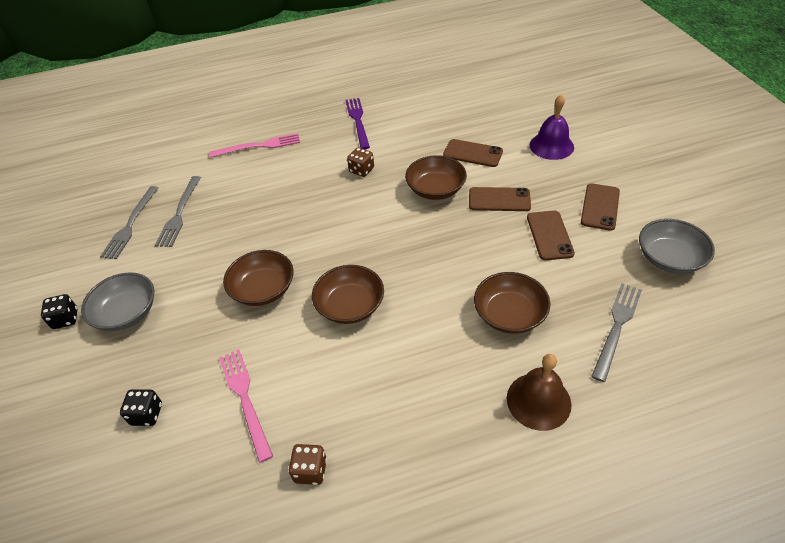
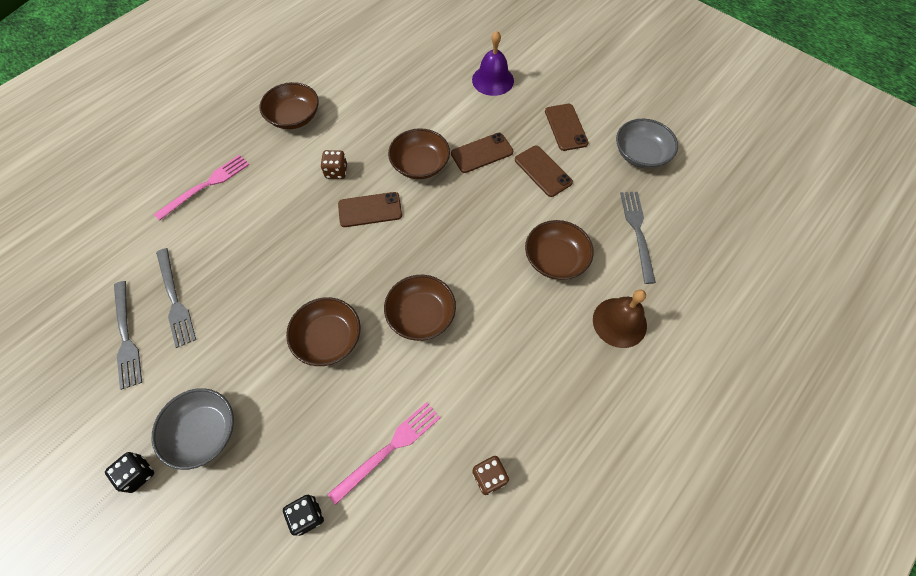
camera: 35 degrees left, 15 degrees up
pink fork [219,349,273,463] -> pink fork turned 105 degrees clockwise [328,402,441,505]
purple fork [346,98,370,149] -> brown bowl [259,82,319,129]
brown phone [443,139,503,167] -> brown phone moved to [338,192,402,227]

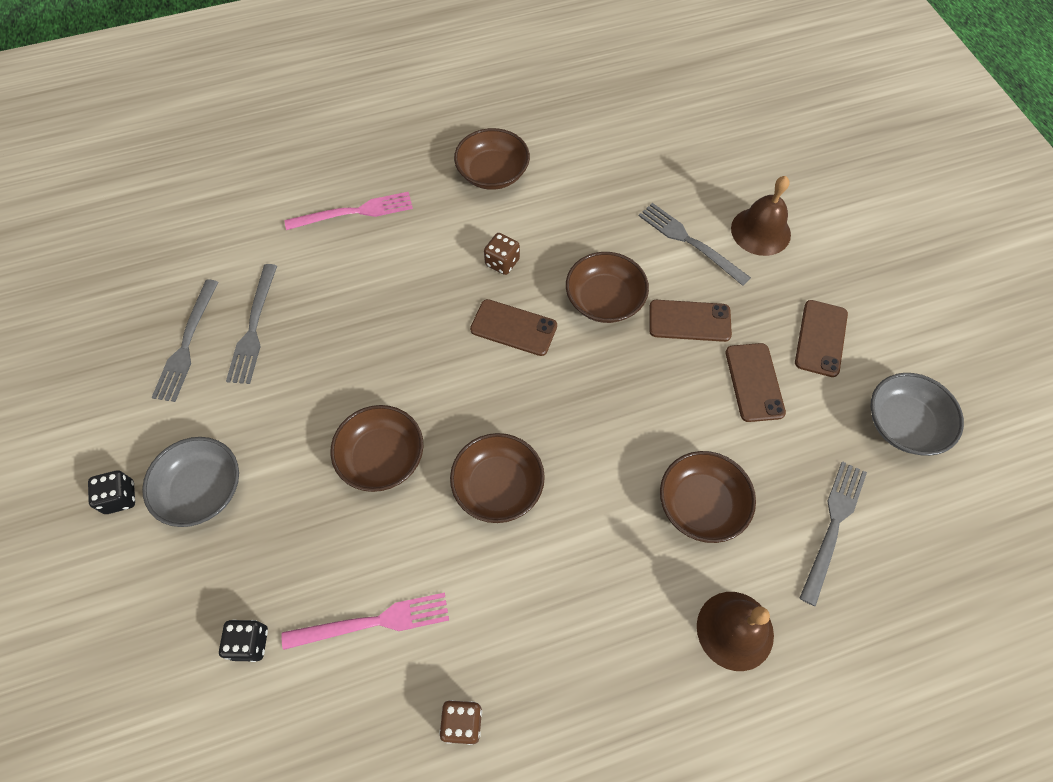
camera: 30 degrees right, 0 degrees up
purple bell [472,31,514,96] -> brown bell [731,176,791,256]
none -> grey fork [639,203,751,286]

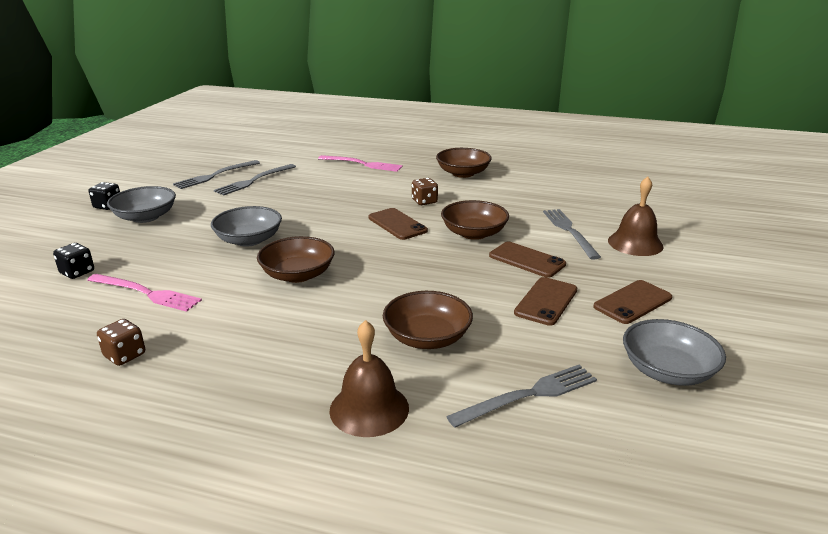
camera: 35 degrees right, 35 degrees down
brown bowl [330,405,423,492] -> grey bowl [211,206,282,247]

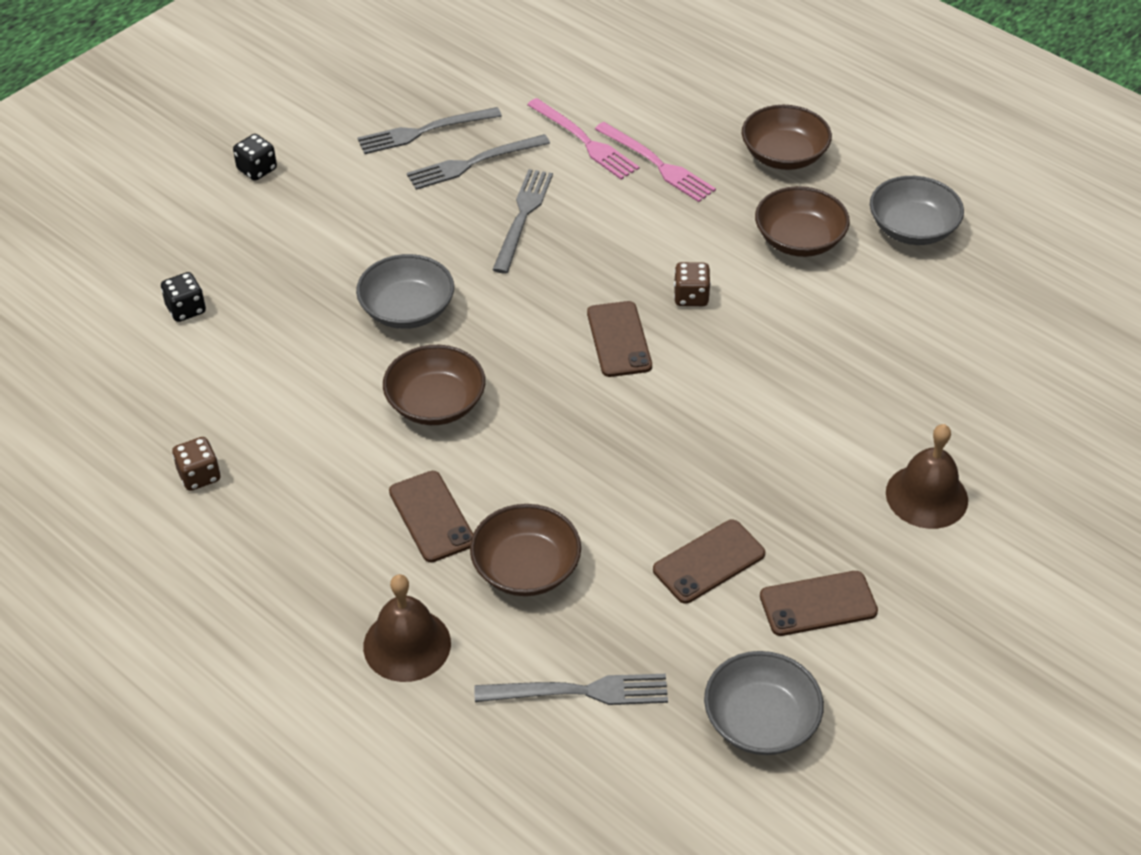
camera: 25 degrees right, 20 degrees up
pink fork [87,274,202,312] -> pink fork moved to [527,98,639,180]
grey bowl [107,186,176,223] -> grey bowl moved to [870,176,964,245]
brown bowl [441,200,509,240] -> brown bowl moved to [742,105,832,170]
brown phone [489,242,566,278] -> brown phone moved to [389,471,473,563]
grey fork [543,209,601,260] -> grey fork moved to [492,169,553,274]

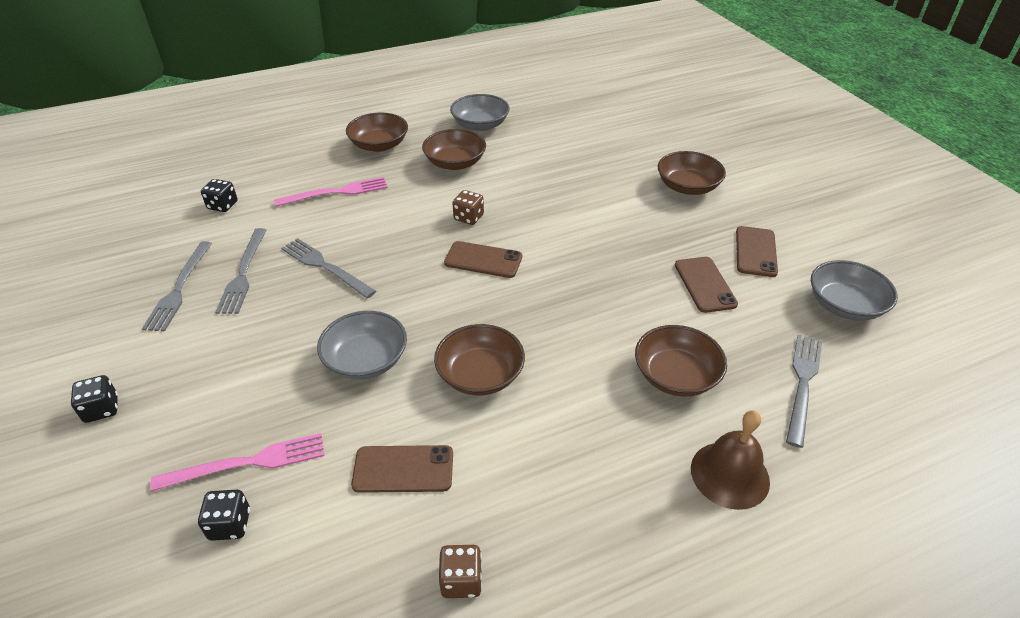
camera: 65 degrees left, 5 degrees down
brown phone [389,471,473,563] -> brown phone moved to [351,445,453,493]
pink fork [527,98,639,180] -> pink fork moved to [150,433,324,491]
brown bell [886,424,968,529] -> brown bowl [658,151,726,195]
none -> black dice [201,179,237,212]

